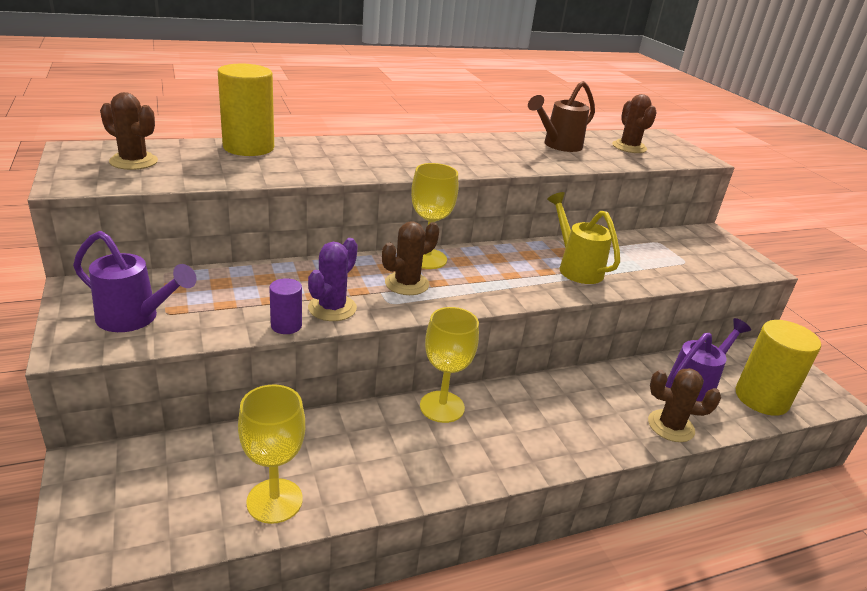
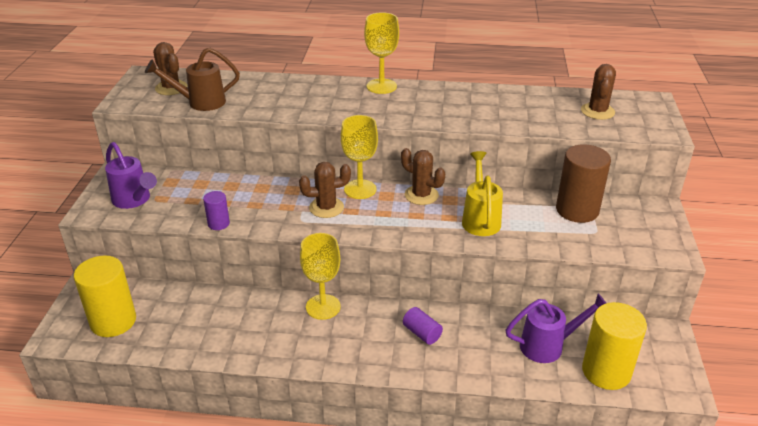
camera: 30 degrees right, 5 degrees up
yellow cylinder [218,64,274,156] -> yellow cylinder moved to [74,256,136,337]
yellow goblet [238,385,305,524] -> yellow goblet moved to [364,12,399,94]
purple cactus [308,238,358,321] -> none
brown watering can [528,81,595,152] -> brown watering can moved to [145,47,240,111]
brown cactus [648,368,721,442] -> brown cactus moved to [401,148,445,205]
none -> purple cylinder [403,307,443,345]
none -> brown cylinder [556,144,611,223]

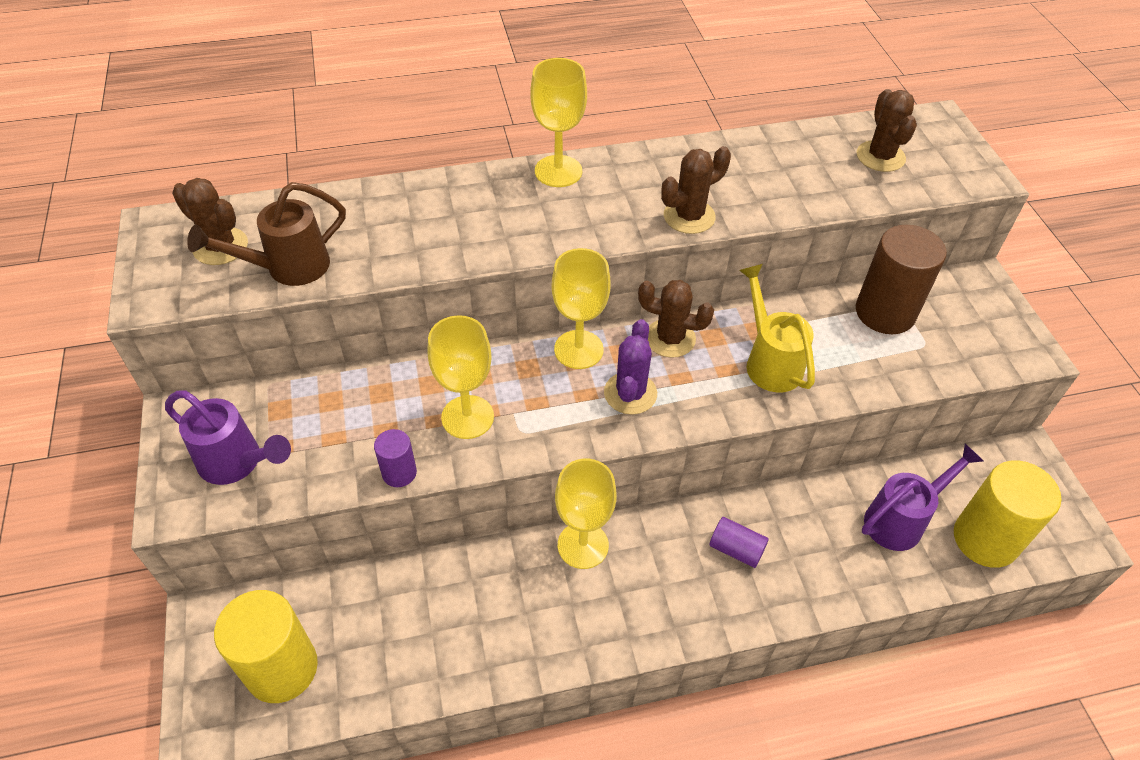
camera: 20 degrees left, 15 degrees up
brown cactus [299,162,351,218] -> brown cactus moved to [661,146,731,234]
none -> yellow goblet [427,315,494,439]
none -> purple cactus [604,319,657,415]

